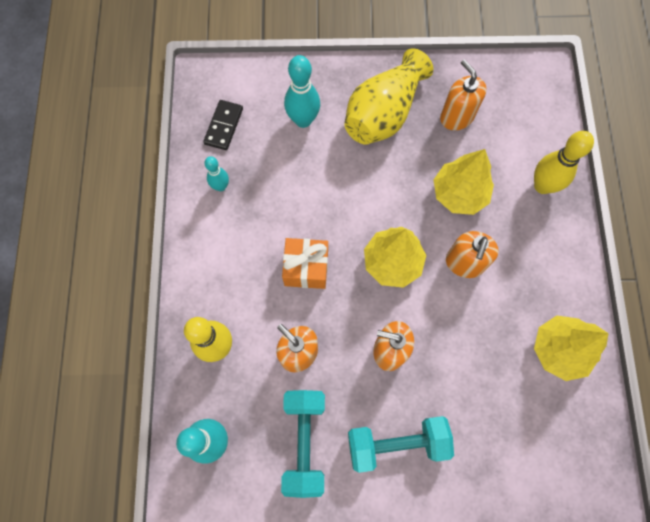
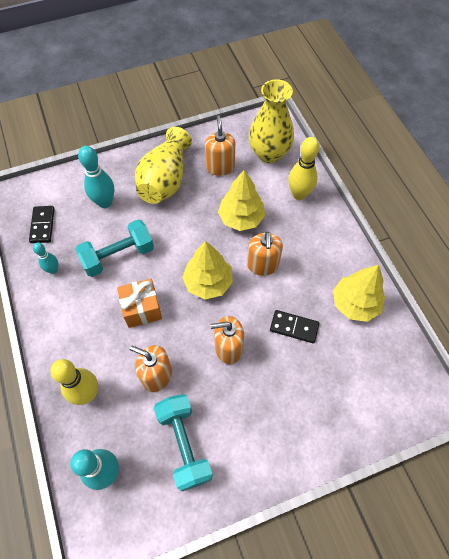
camera: 20 degrees left, 10 degrees down
turquoise dumbbell [348,416,454,473] -> turquoise dumbbell moved to [75,219,154,277]
orange soap dispenser [440,59,486,131] -> orange soap dispenser turned 45 degrees clockwise [205,115,235,176]
none -> yellow vase [249,79,294,163]
none -> black domino [270,310,319,343]

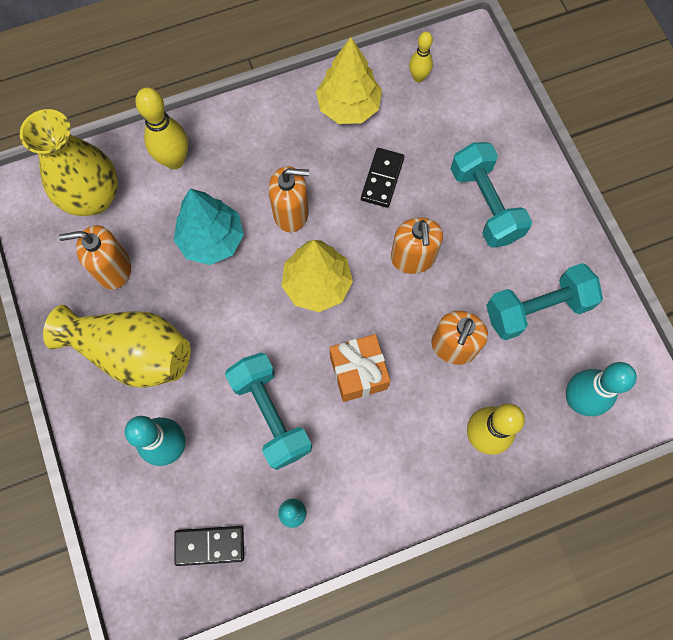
camera: 90 degrees left, 10 degrees up
yellow tree [218,170,265,231] -> turquoise tree [174,189,244,265]
none -> yellow bowling pin [409,32,433,82]
none -> turquoise dumbbell [451,142,532,248]

